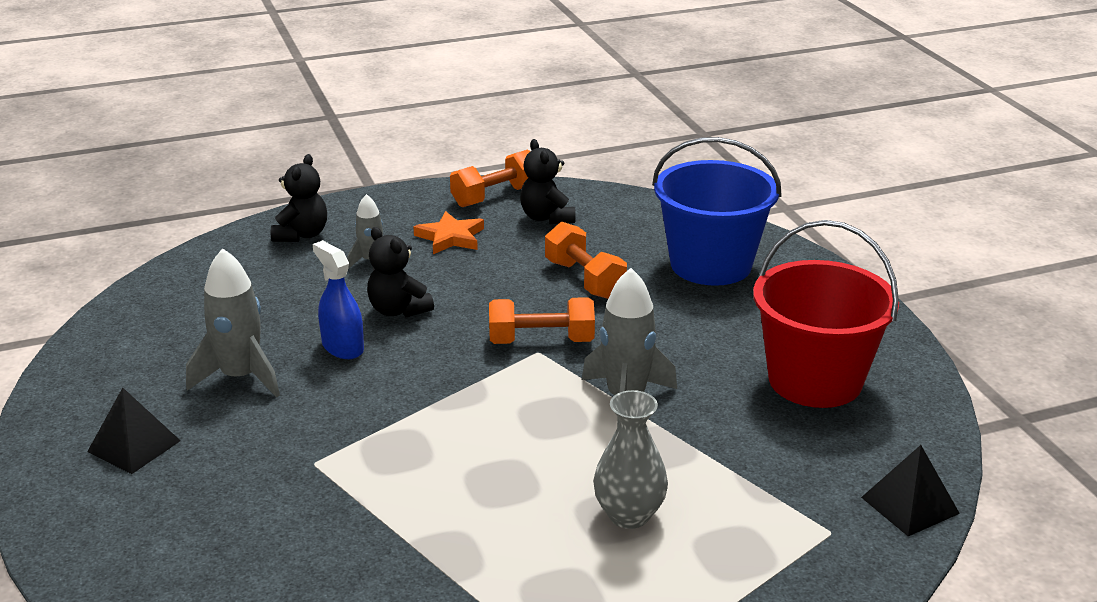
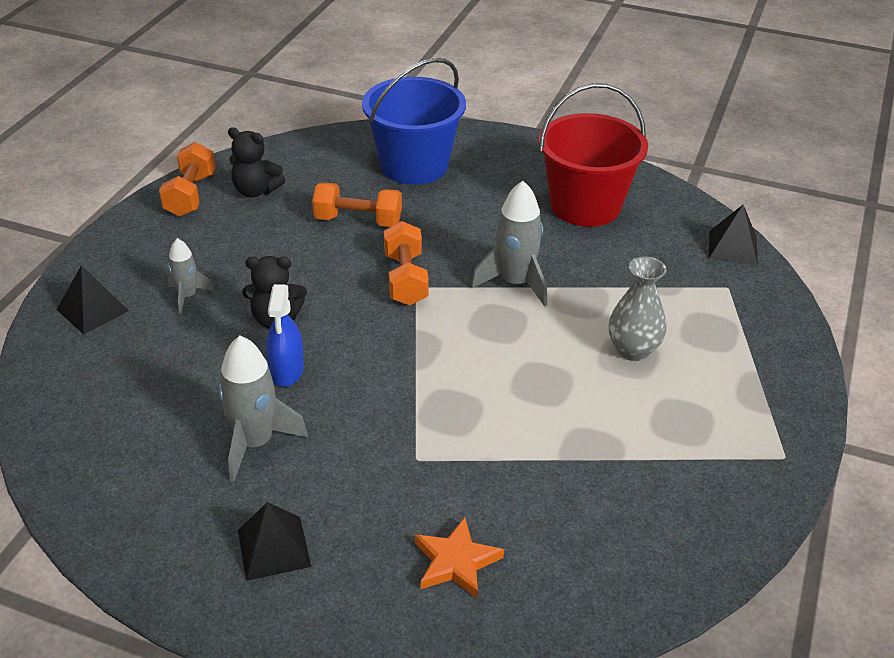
camera: 50 degrees left, 10 degrees up
black teddy bear [270,154,327,242] -> black pyramid [57,265,129,334]
blue spray bottle [313,240,364,359] -> blue spray bottle turned 90 degrees counterclockwise [266,284,304,387]
orange star [414,211,484,254] -> orange star moved to [415,517,504,598]
orange dumbbell [489,297,595,344] -> orange dumbbell turned 45 degrees counterclockwise [384,221,429,306]

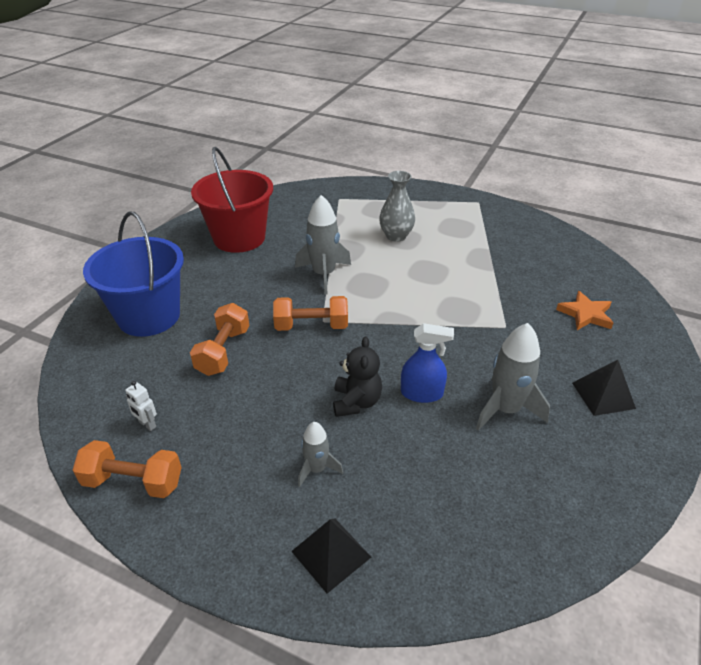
camera: 85 degrees left, 0 degrees up
black teddy bear [228,127,285,197] -> white robot [125,381,157,431]
black pyramid [709,205,758,265] -> none

